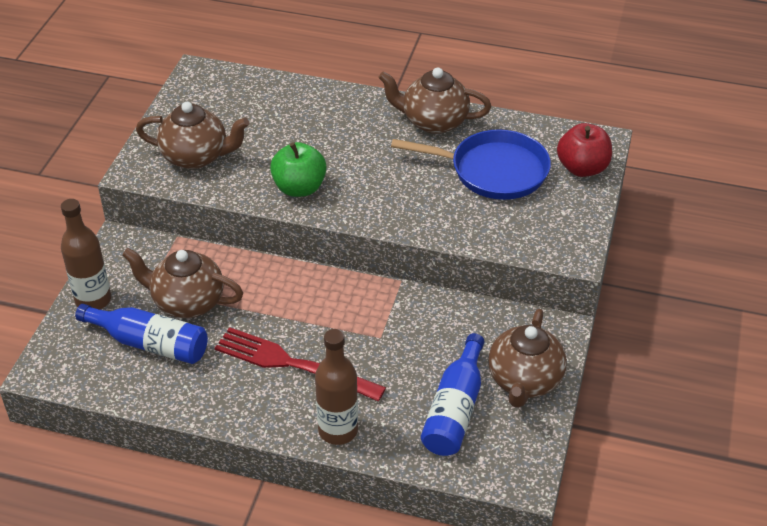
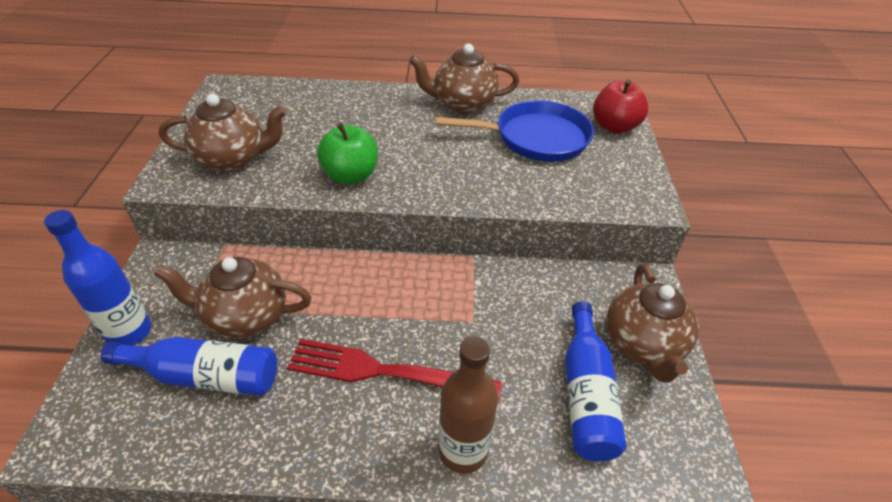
camera: 15 degrees left, 0 degrees up
brown bottle [61,199,111,310] -> blue bottle [44,210,151,346]

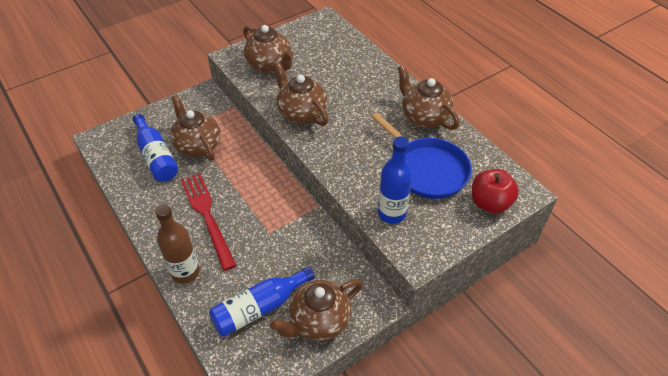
camera: 55 degrees right, 5 degrees up
blue bottle [44,210,151,346] -> blue bottle moved to [378,136,413,224]
green apple [317,123,378,184] -> brown teapot [273,61,328,126]

